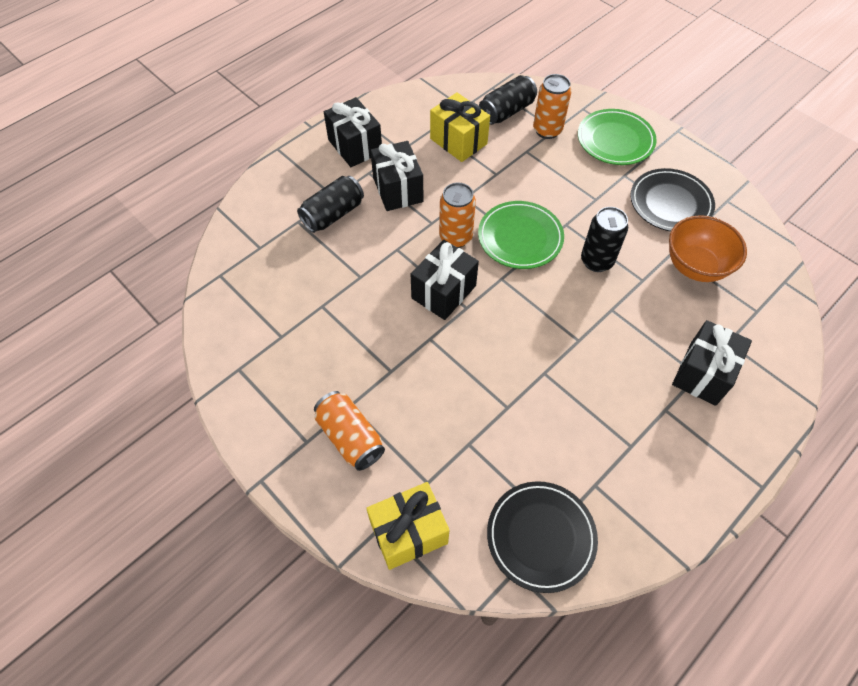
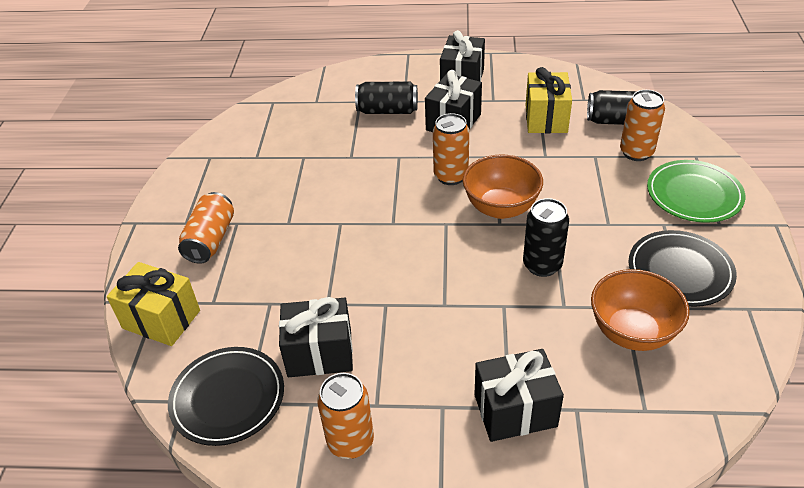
camera: 50 degrees right, 15 degrees down
black gift [410,240,479,320] -> black gift moved to [279,297,353,377]
green plate [478,201,564,269] -> orange bowl [463,154,543,219]
none -> orange can [317,373,374,459]

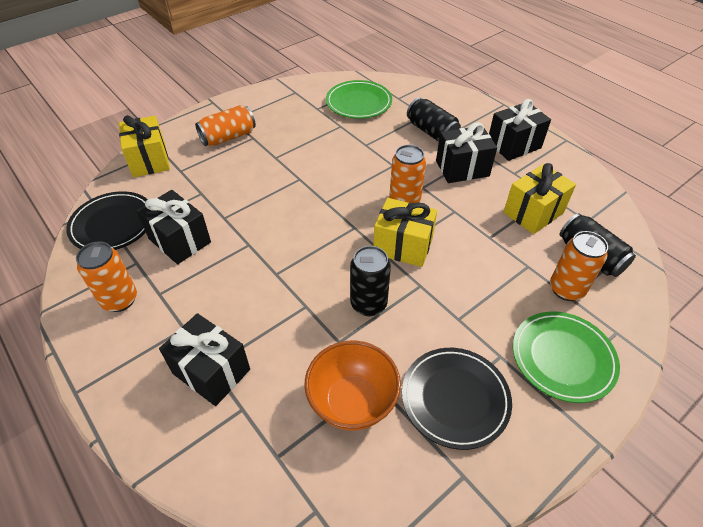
camera: 45 degrees right, 5 degrees up
orange bowl [463,154,543,219] -> yellow gift [373,198,437,267]
none -> green plate [326,80,392,119]

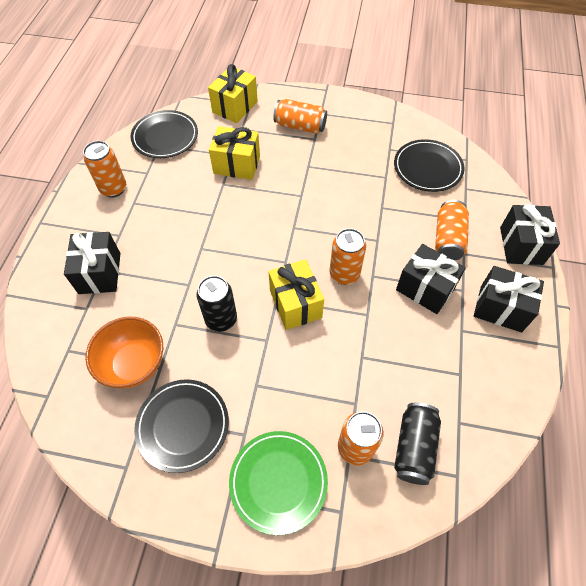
camera: 50 degrees right, 10 degrees up
black gift [137,190,211,265] -> black gift moved to [500,204,560,265]
green plate [326,80,392,119] -> black plate [394,139,465,192]
black can [407,98,461,142] -> orange can [435,200,469,261]
yellow gift [503,163,576,234] -> yellow gift moved to [209,126,260,180]

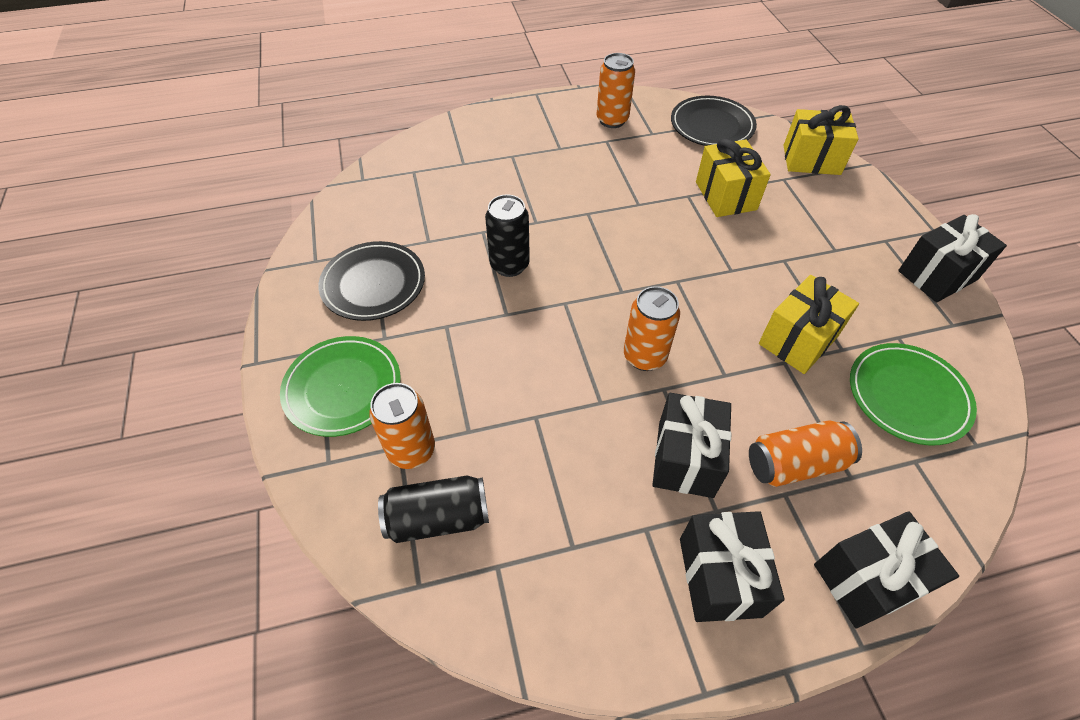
camera: 65 degrees right, 5 degrees down
black gift [64,232,121,294] -> black gift moved to [898,214,1007,302]
orange bowl [85,317,163,388] -> none
yellow gift [268,259,324,330] -> yellow gift moved to [759,275,859,374]
orange can [273,99,327,134] -> none
black plate [394,139,465,192] -> green plate [850,343,977,445]

